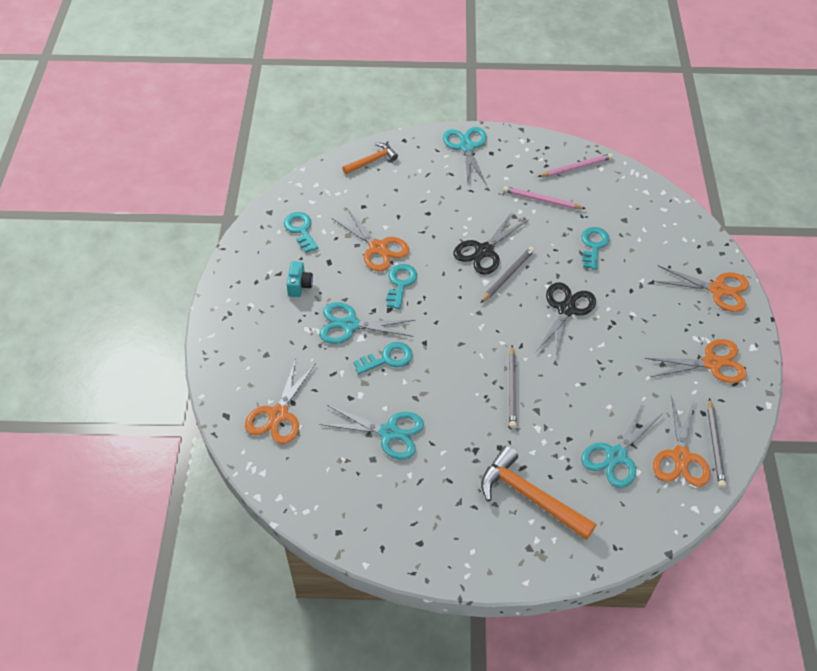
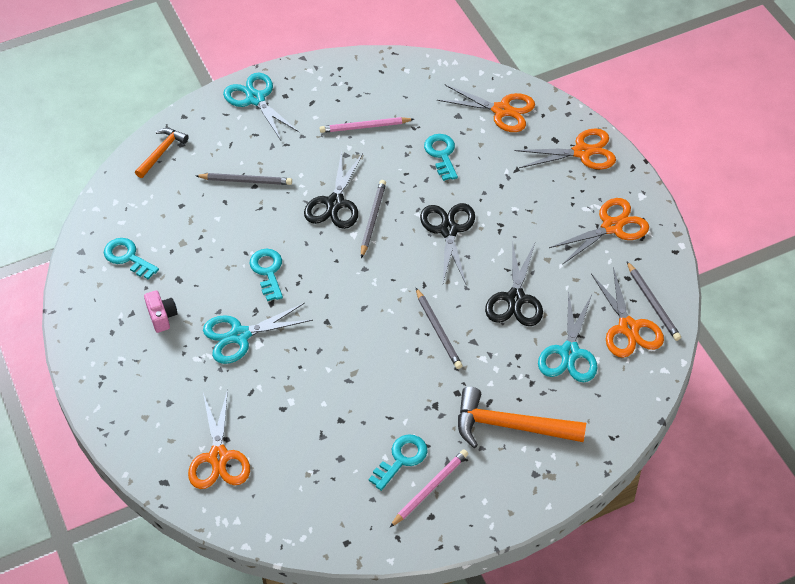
camera: 25 degrees left, 0 degrees up
turquoise camera [286,261,313,297] -> pink camera [144,290,178,333]
turquoise scissors [320,405,424,460] -> none
orange scissors [332,208,409,271] -> orange scissors moved to [437,84,535,132]
turquoise key [353,342,412,374] -> turquoise key moved to [369,434,428,491]
pink pencil [538,153,613,177] -> pink pencil moved to [389,449,468,528]
none -> grey pencil [195,173,292,185]
none -> black scissors [485,241,543,326]

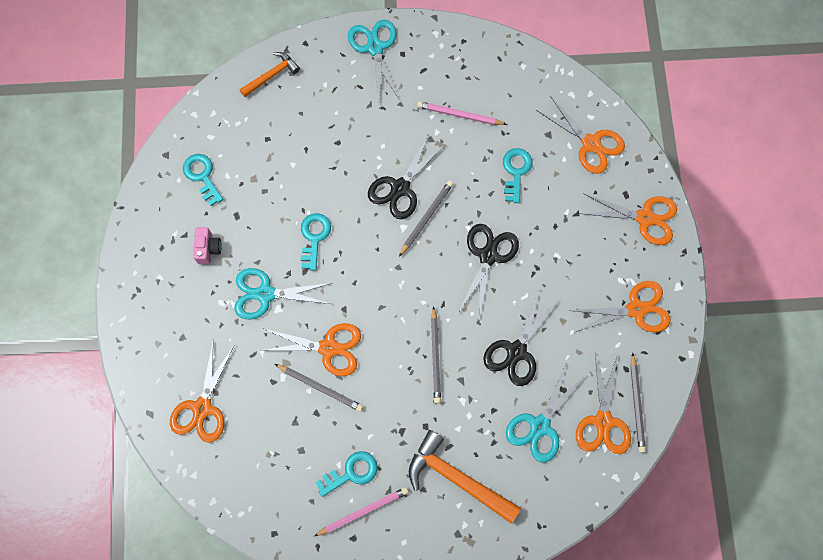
camera: 20 degrees right, 20 degrees up
grey pencil [195,173,292,185] -> grey pencil moved to [275,364,363,412]
none -> orange scissors [260,323,361,376]

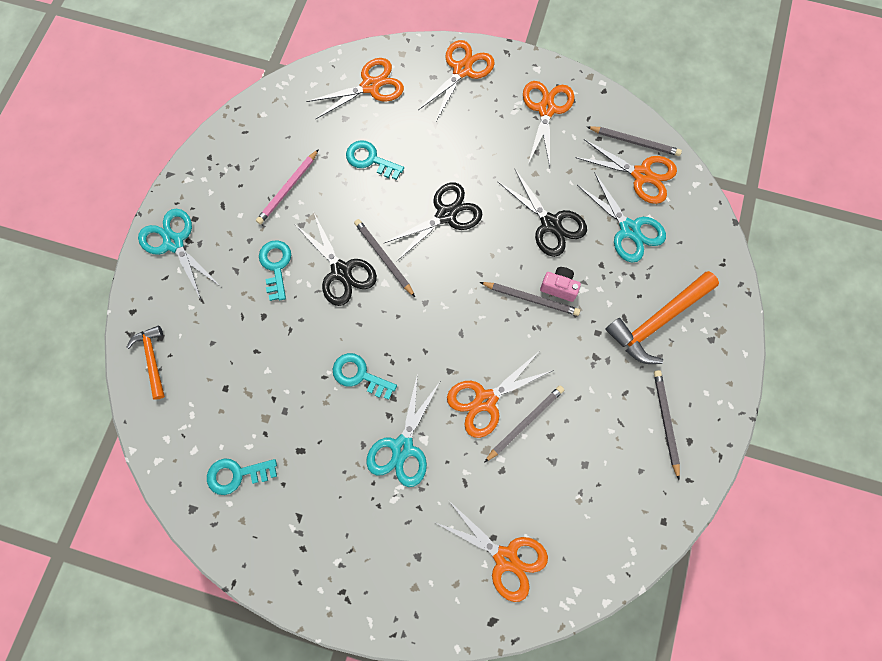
camera: 70 degrees left, 0 degrees up
pink camera [193,227,222,264] -> pink camera moved to [540,267,581,302]
orange scissors [260,323,361,376] -> orange scissors turned 150 degrees counterclockwise [447,353,554,438]
pink pencil [314,487,409,536] -> grey pencil [654,370,680,480]
turquoise key [315,451,377,497] -> turquoise key moved to [259,241,291,301]
turquoise scissors [348,19,399,99] -> turquoise scissors turned 45 degrees clockwise [138,209,221,300]
black scissors [458,224,519,319] -> black scissors turned 105 degrees clockwise [383,182,483,261]

